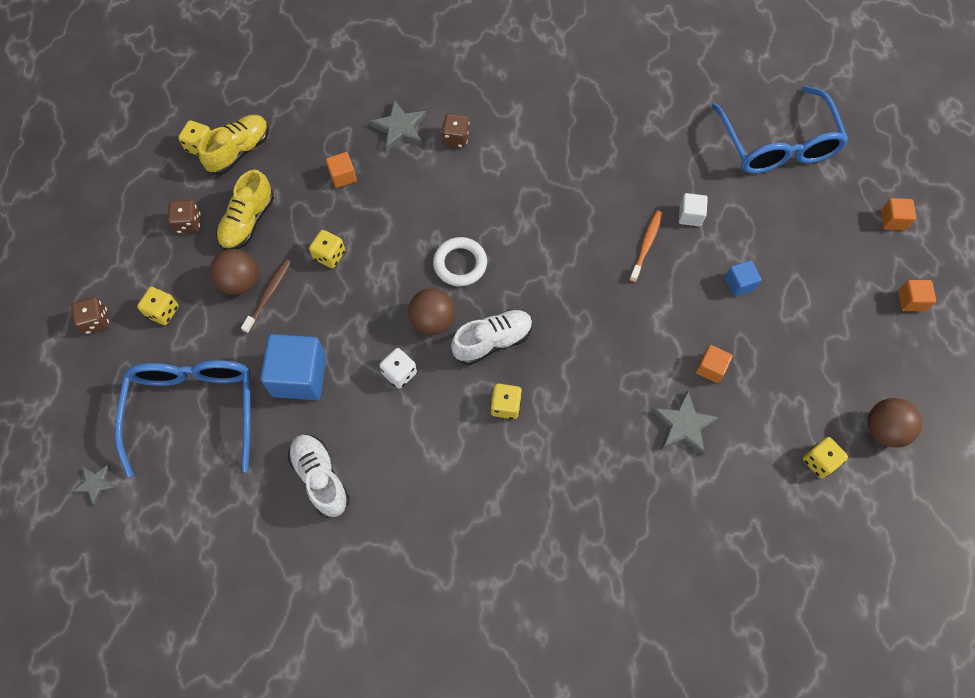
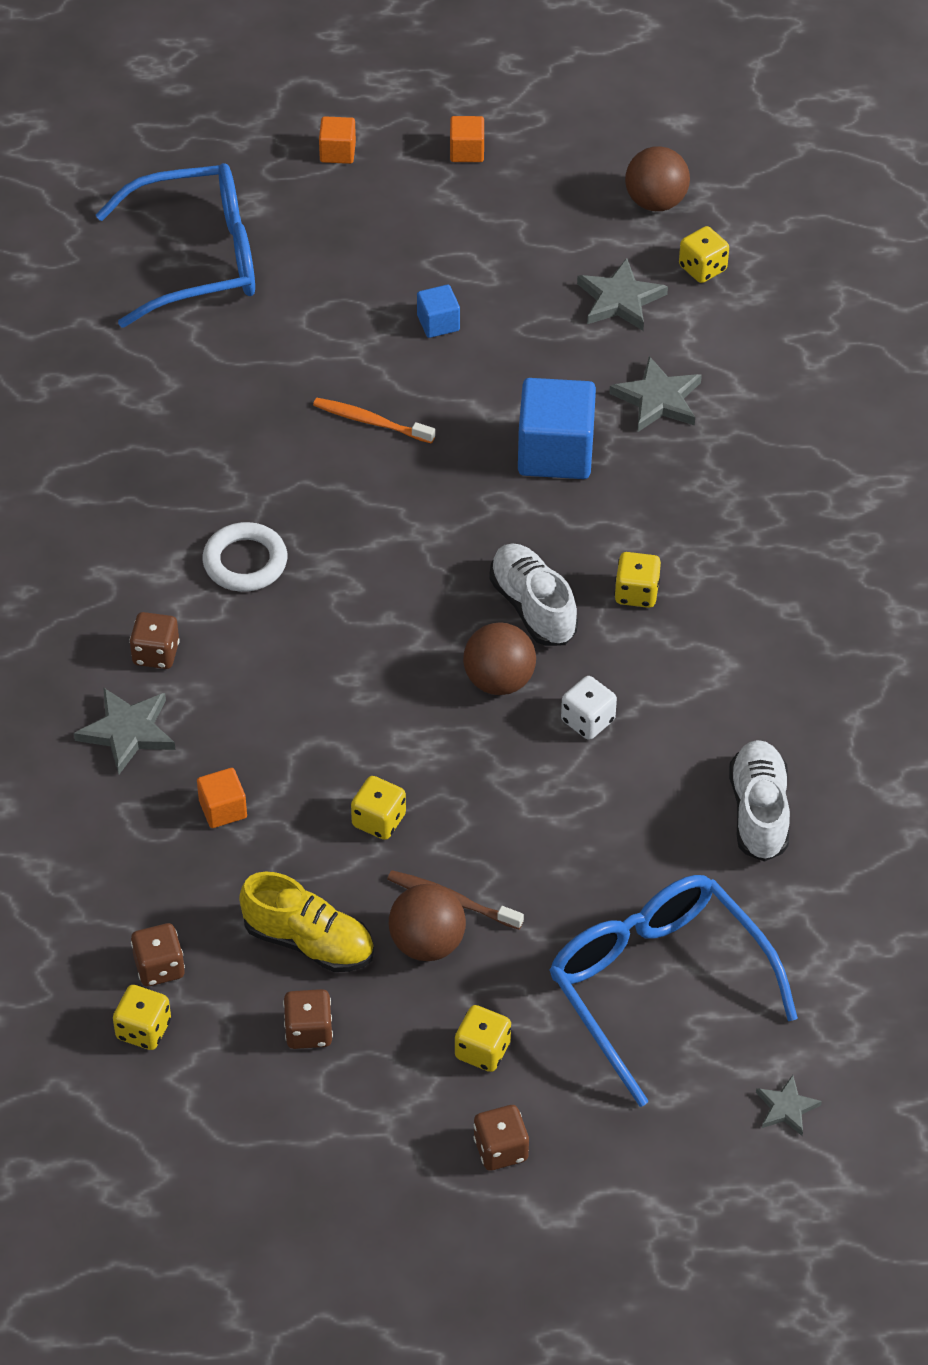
camera: 90 degrees left, 15 degrees down
blue glasses [115,360,250,478] -> blue glasses turned 60 degrees clockwise [549,875,798,1107]
yellow shoe [198,115,269,175] -> brown dice [131,923,185,986]
blue cube [260,334,327,400] -> blue cube moved to [518,378,596,479]
white shoe [288,434,349,517] -> white shoe turned 120 degrees clockwise [729,740,790,862]
white ring [433,237,487,286] -> white ring moved to [202,522,287,592]
white cube [679,193,708,226] -> none
orange cube [696,345,733,383] -> none
none -> grey star [577,258,668,331]

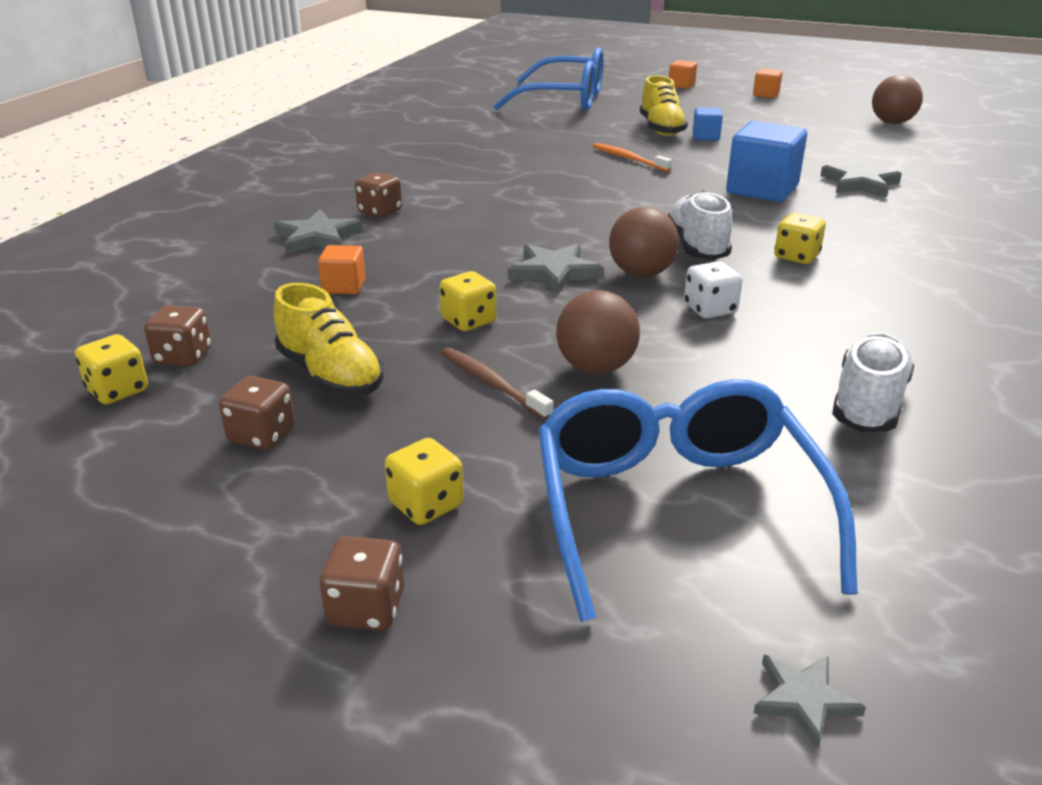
camera: 25 degrees right, 20 degrees down
white ring [202,522,287,592] -> none
brown ball [389,884,466,961] -> brown ball moved to [556,290,640,374]
grey star [577,258,668,331] -> grey star moved to [508,244,604,295]
yellow dice [679,226,729,283] -> none
none -> yellow shoe [640,75,688,136]

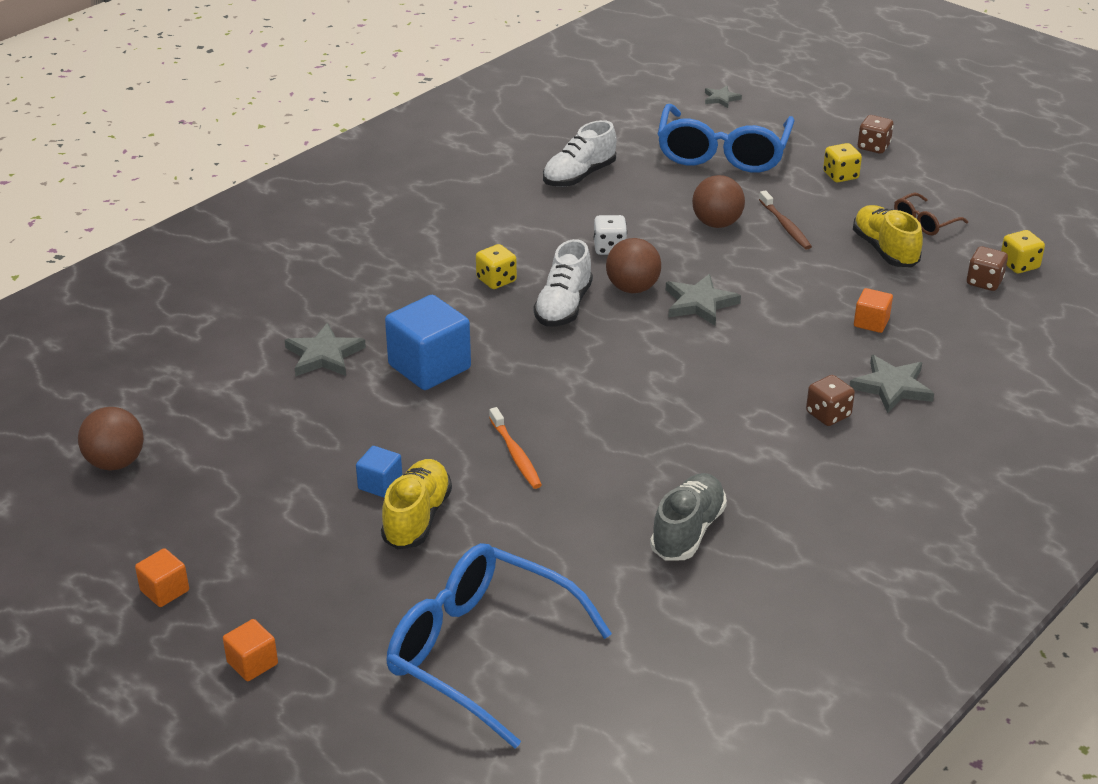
camera: 160 degrees left, 5 degrees up
brown dice [219,376,295,450] -> brown glasses [894,193,968,235]
yellow dice [439,271,496,331] -> none
none -> grey shoe [650,473,727,561]

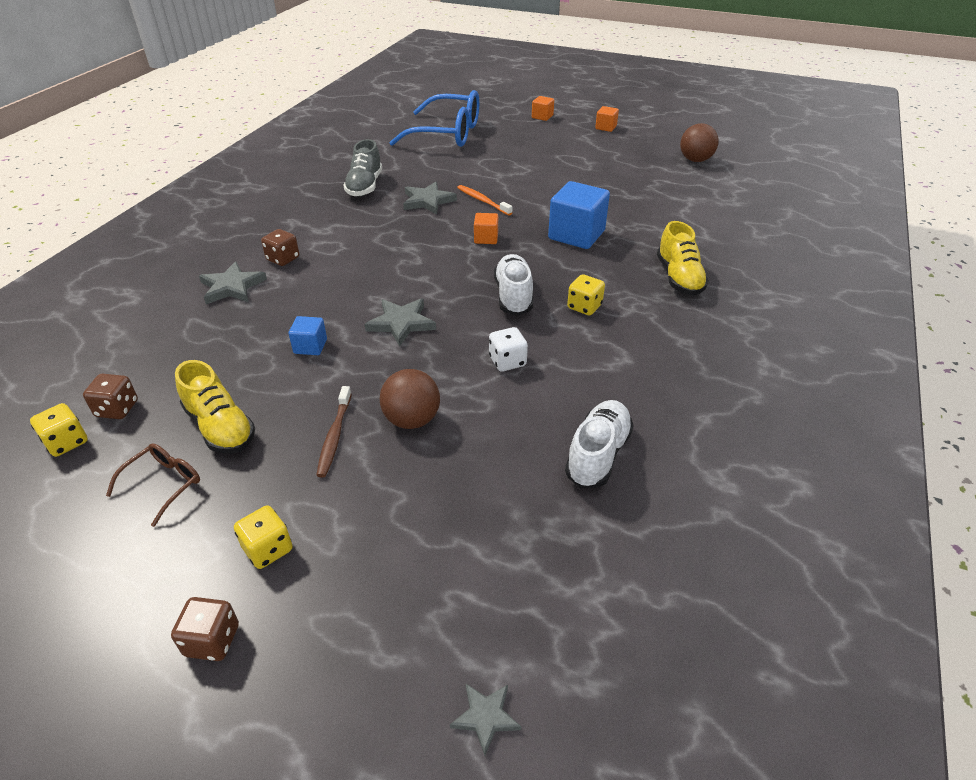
camera: 160 degrees right, 5 degrees up
grey star [285,323,366,376] -> grey star moved to [403,182,457,215]
blue cube [356,446,402,498] -> blue cube moved to [289,316,327,355]
yellow shoe [381,459,452,550] -> yellow shoe moved to [657,221,709,296]
brown ball [606,238,661,293] -> none
blue glasses [658,104,795,173] -> none
brown toothbrush [759,190,812,249] -> brown toothbrush turned 135 degrees counterclockwise [316,386,352,478]
orange cube [854,288,893,333] -> orange cube moved to [474,213,498,244]

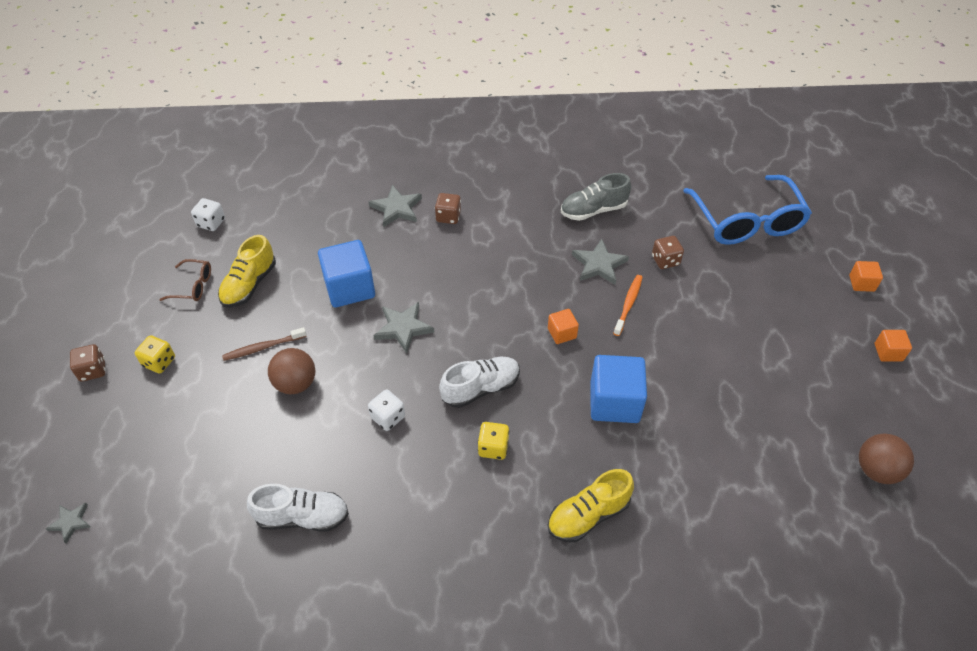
camera: 65 degrees right, 10 degrees up
yellow dice [30,403,88,457] -> white dice [191,198,225,231]
brown dice [83,374,138,419] -> brown dice moved to [652,236,684,269]
blue cube [289,316,327,355] -> blue cube [318,240,375,308], size x1.98

